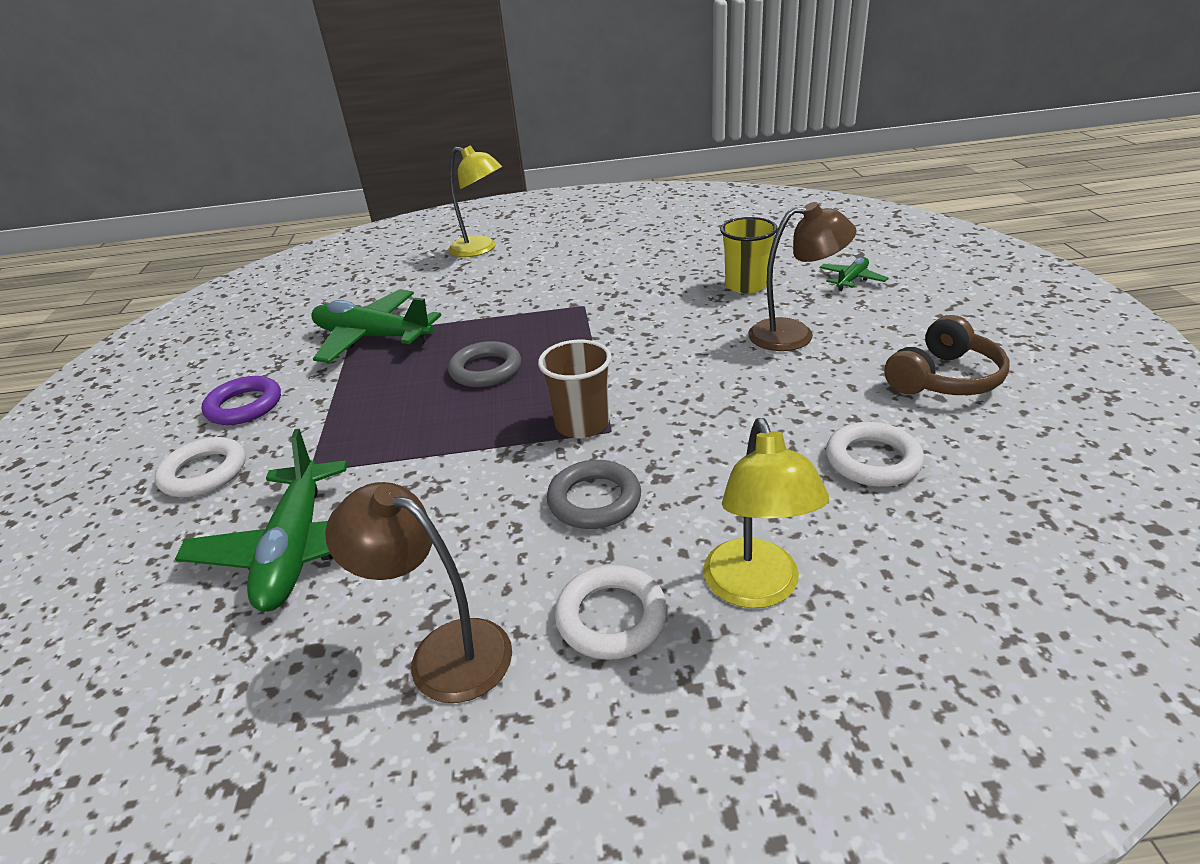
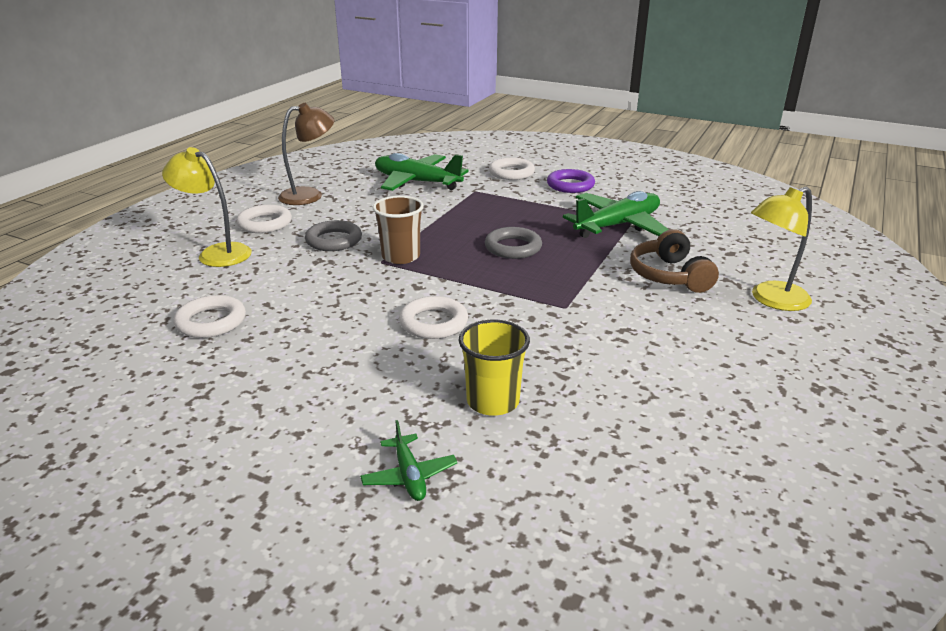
camera: 120 degrees right, 5 degrees down
brown lamp [748,202,856,351] -> none
brown headphones [884,315,1009,395] -> brown headphones moved to [630,229,719,293]
none -> white ring [399,296,468,339]

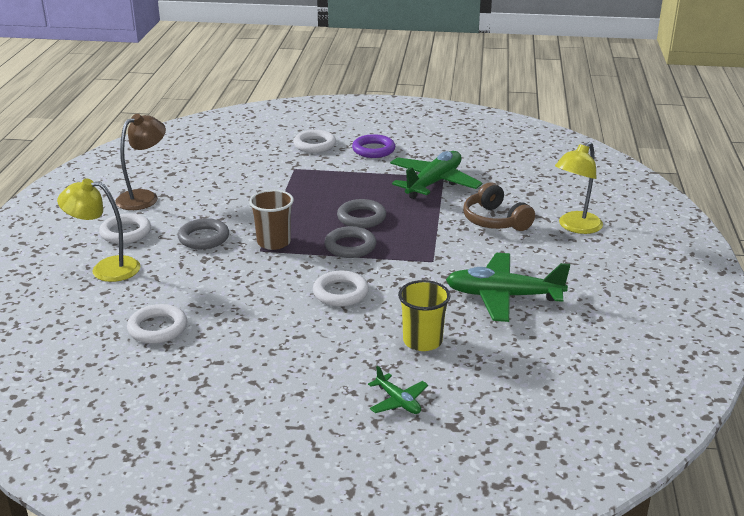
camera: 20 degrees left, 0 degrees up
green plane [375,153,469,191] -> green plane moved to [446,253,570,322]
none -> grey ring [325,226,376,258]

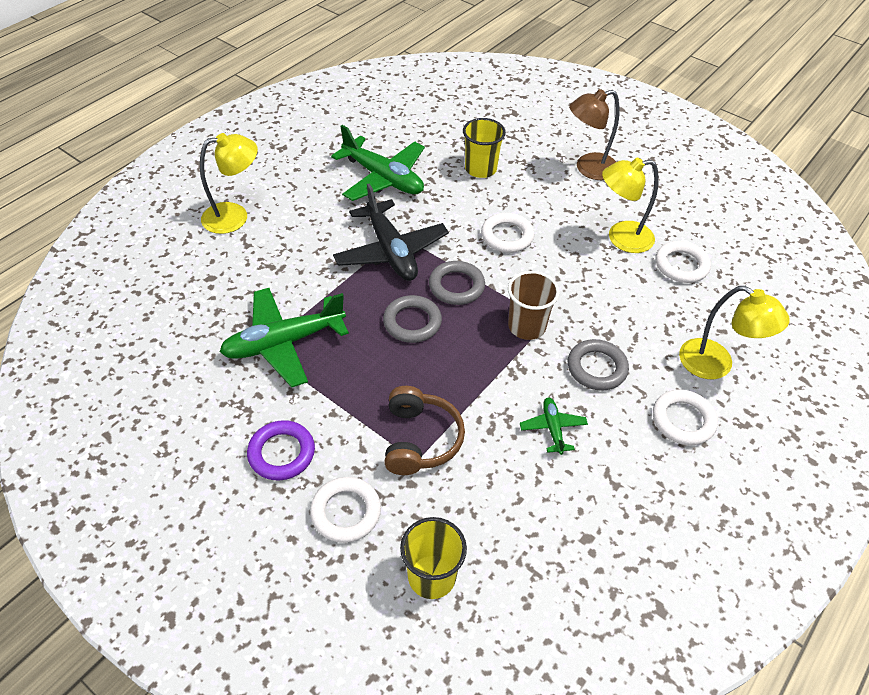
camera: 150 degrees left, 20 degrees up
brown lamp [115,114,166,210] -> brown lamp moved to [569,89,619,180]
green plane [368,366,428,414] -> green plane moved to [520,397,588,455]
brown headphones [463,182,535,231] -> brown headphones moved to [385,386,465,475]
none -> black plane [333,183,449,281]
none -> yellow cup [400,517,467,599]
none -> yellow lamp [602,158,659,253]

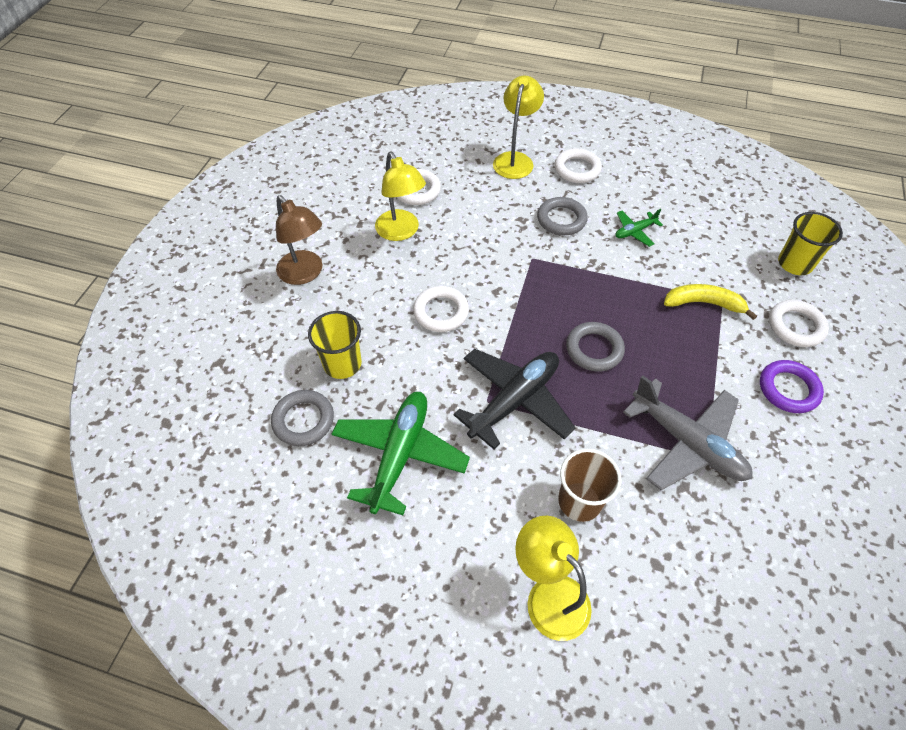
camera: 110 degrees left, 5 degrees up
green plane [220,288,349,387] -> grey plane [623,376,752,490]
brown headphones [385,386,465,475] -> yellow banana [664,284,757,320]
grey ring [429,261,485,305] -> grey ring moved to [271,390,334,446]
brown cup [508,271,560,340] -> brown cup moved to [558,449,622,522]

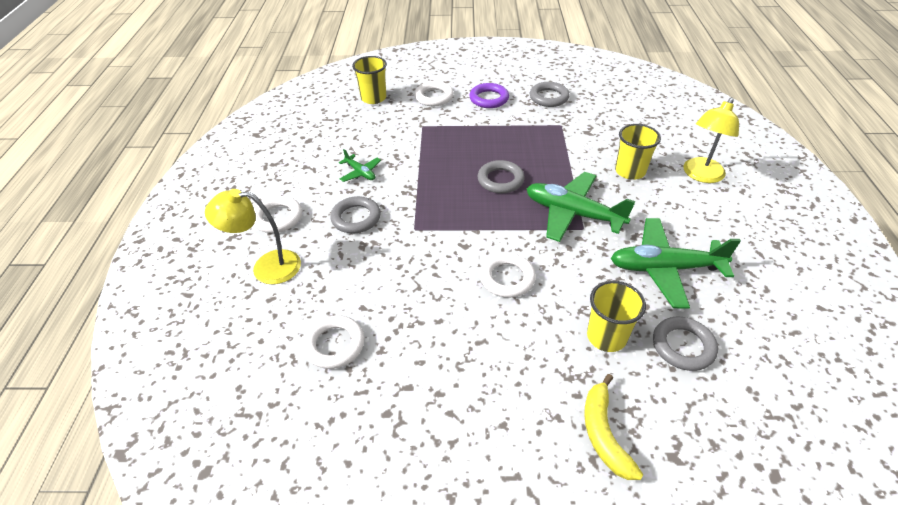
camera: 105 degrees left, 10 degrees down
brown lamp [276,195,322,285] -> none
yellow lamp [375,152,426,241] -> none
black plane [453,349,576,449] -> green plane [526,172,636,242]
brown cup [558,449,622,522] -> yellow cup [615,124,661,180]
grey plane [623,376,752,490] -> none
yellow banana [664,284,757,320] -> yellow banana moved to [584,374,643,480]
none -> grey ring [530,82,570,107]

